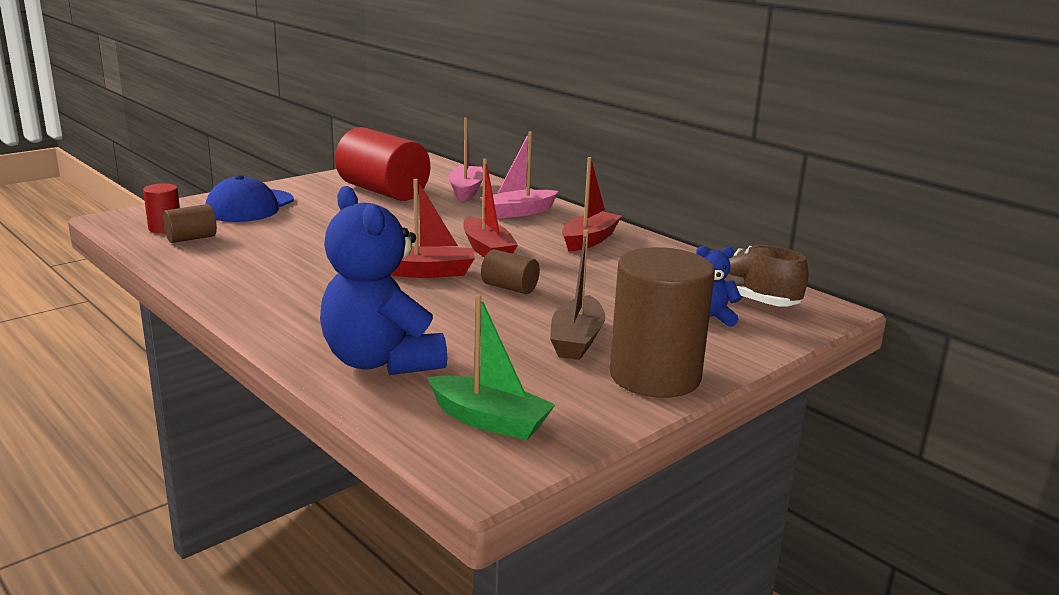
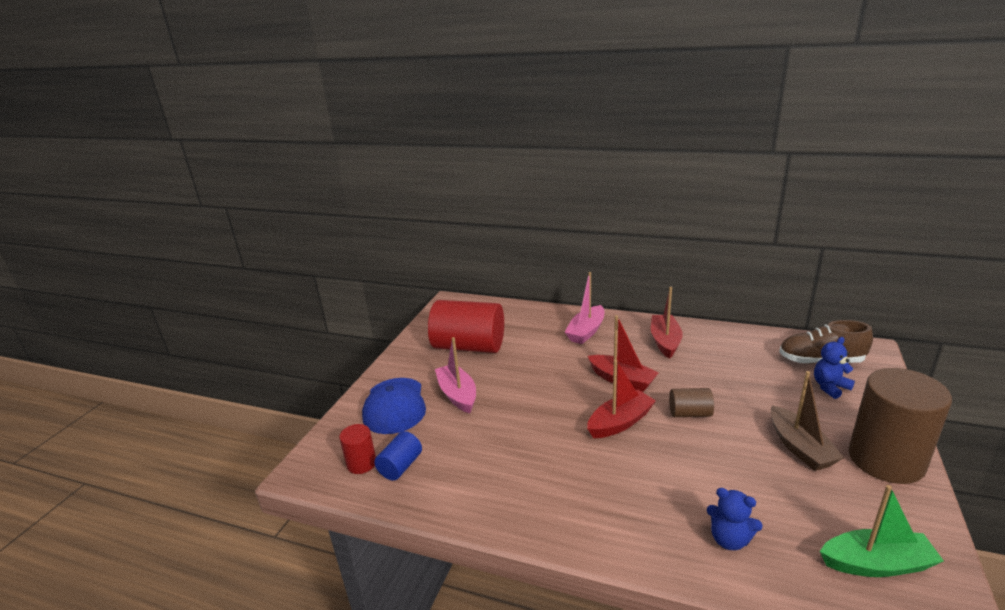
camera: 25 degrees left, 5 degrees up
brown cylinder [163,204,217,243] -> blue cylinder [374,431,422,480]
blue teddy bear [320,186,447,375] -> blue teddy bear [707,488,763,550], size x0.48
pink boat [448,117,483,202] -> pink boat moved to [435,337,476,413]

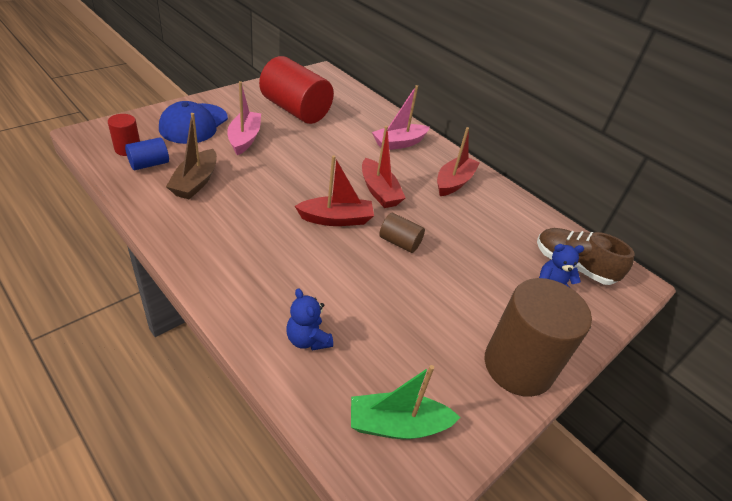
camera: 20 degrees right, 15 degrees up
brown boat [770,371,844,471] -> brown boat moved to [166,113,217,199]
green boat [820,485,944,577] -> green boat turned 150 degrees clockwise [351,365,461,439]

